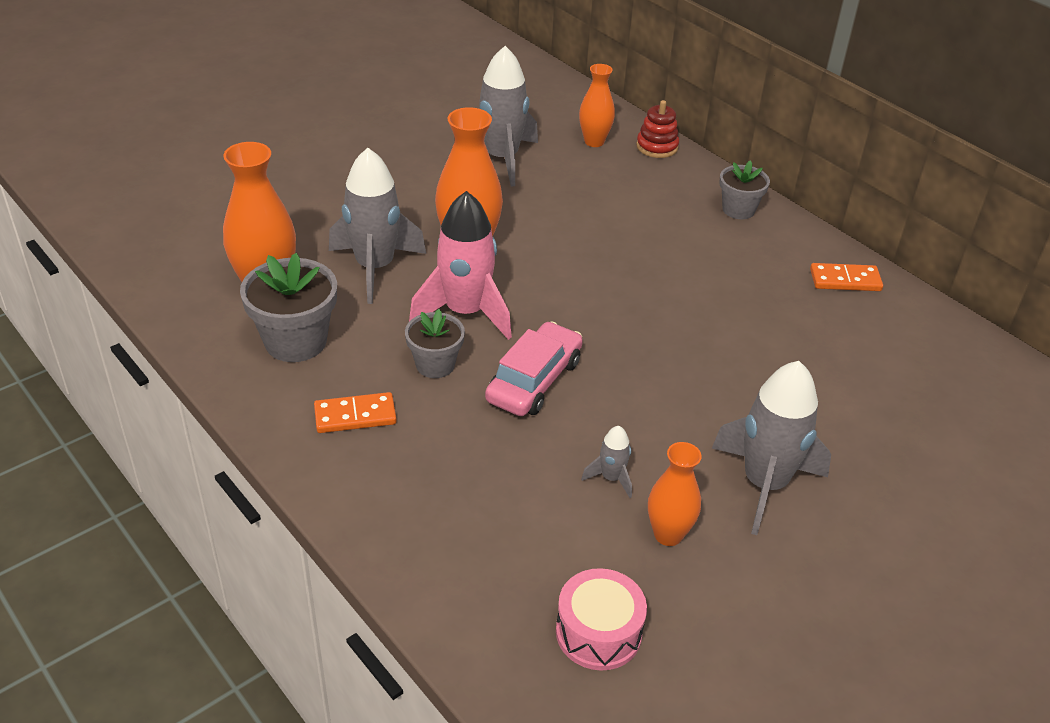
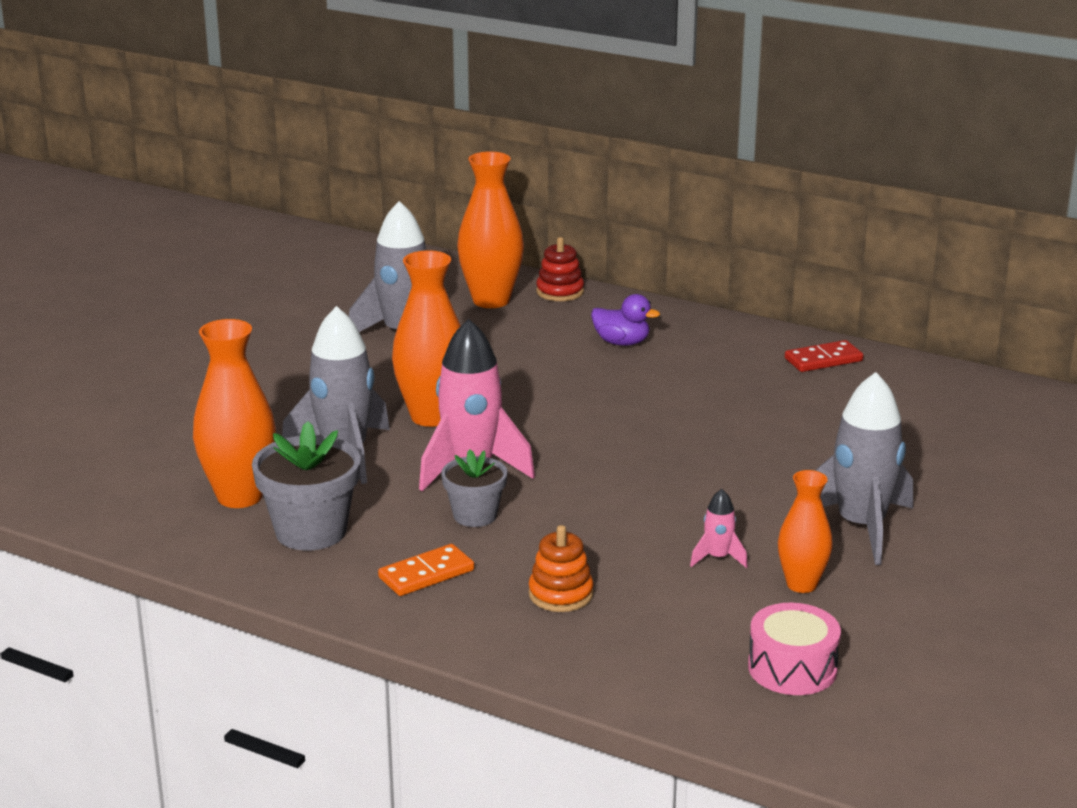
camera: 20 degrees left, 15 degrees down
pink car [485,321,583,416] -> none
orange vase [579,64,615,147] -> orange vase [457,151,524,308], size x1.63
grey rocket [581,426,632,498] -> pink rocket [690,489,748,568]
grey flower pot [720,160,770,219] -> none
orange domino [810,263,883,291] -> red domino [785,340,863,372]
none -> orange stacking toy [529,525,593,612]
none -> purple duck [591,294,660,346]

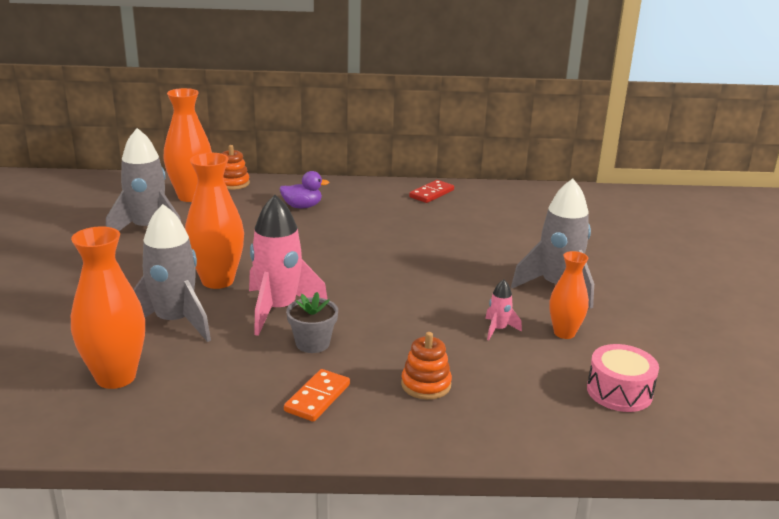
camera: 30 degrees left, 0 degrees up
grey flower pot [252,421,361,551] -> none
red stacking toy [536,237,584,301] -> orange stacking toy [221,145,250,190]

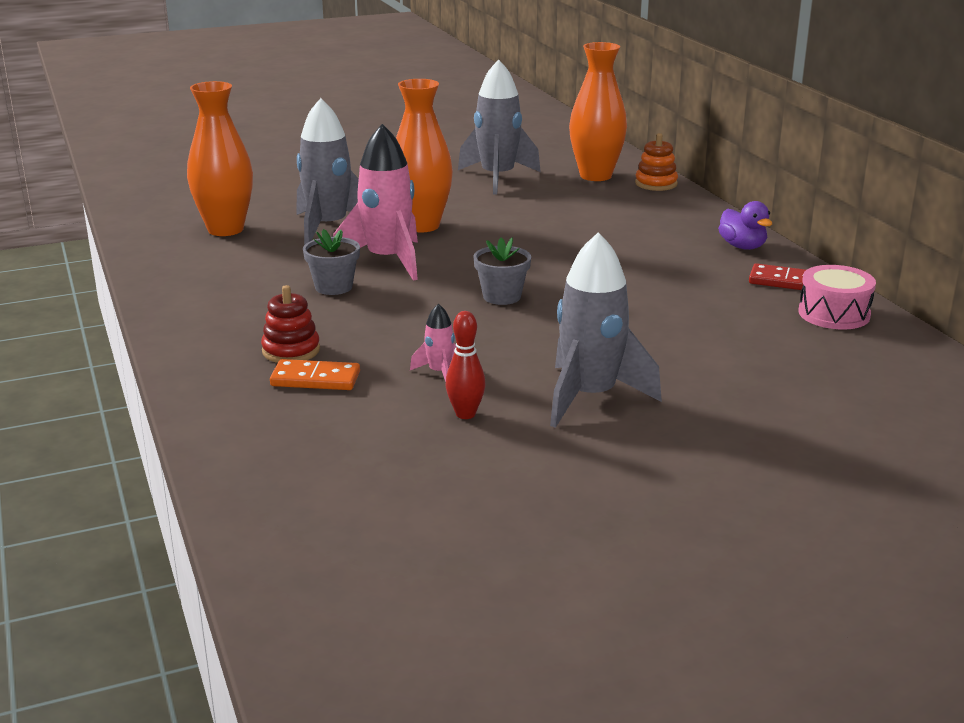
camera: 70 degrees right, 0 degrees up
purple duck [279,171,329,208] -> purple duck moved to [718,201,772,250]
orange domino [284,369,350,422] -> orange domino moved to [270,359,360,390]
orange stacking toy [401,332,452,400] -> red stacking toy [261,285,320,363]
orange vase [549,251,589,339] -> red bowling pin [446,311,486,419]
pink drum [587,344,659,412] -> pink drum moved to [798,265,876,330]
none -> grey flower pot [473,237,531,305]

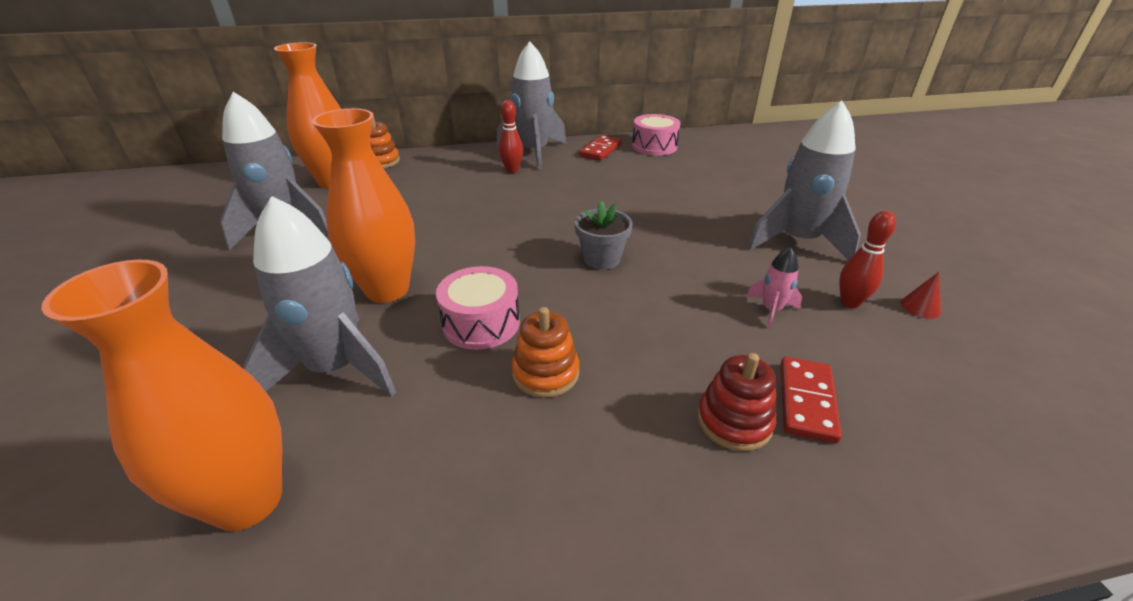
camera: 80 degrees left, 10 degrees up
orange domino [270,359,360,390] -> red domino [781,357,842,443]
grey flower pot [303,229,360,295] -> orange stacking toy [512,307,579,398]
pink rocket [333,124,418,281] -> pink drum [436,266,520,350]
purple duck [718,201,772,250] -> grey rocket [496,41,566,170]
none -> red bowling pin [499,100,523,173]
none -> red cone [901,272,941,319]

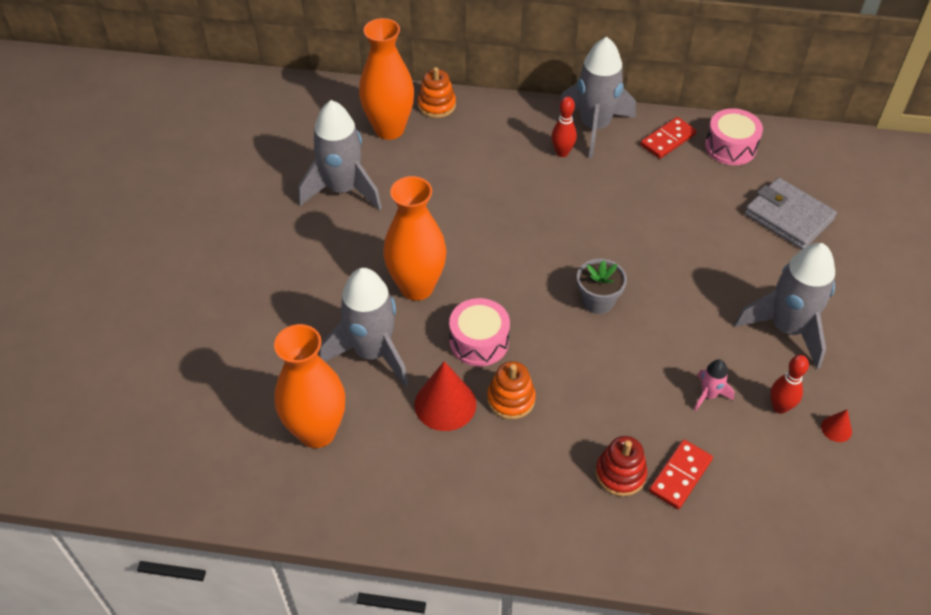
camera: 20 degrees right, 15 degrees up
none -> red cone [414,361,476,431]
none -> grey wallet [745,178,837,249]

